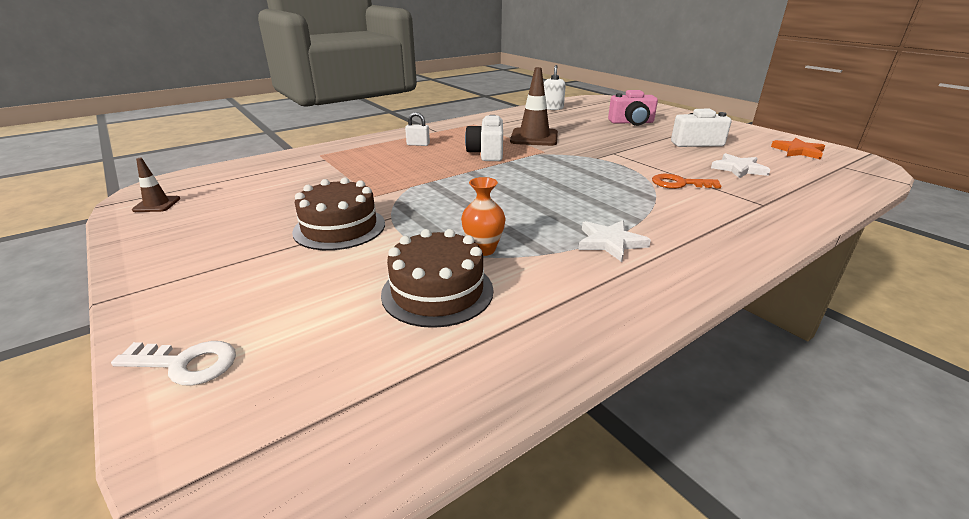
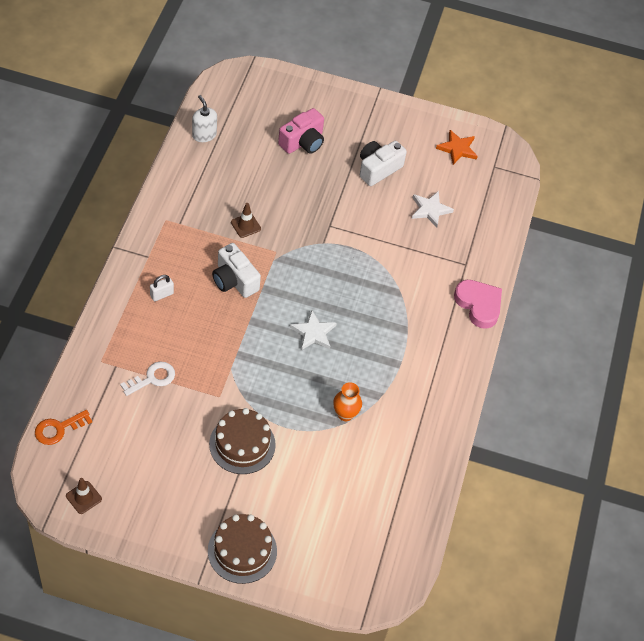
camera: 45 degrees left, 25 degrees up
white key [111,341,236,385] -> white key moved to [120,361,175,396]
brown cake [381,229,493,328] -> brown cake moved to [208,514,277,584]
brown traffic cone [510,67,558,146] -> brown traffic cone [231,203,261,238], size x0.52
white star [578,220,651,262] -> white star moved to [290,310,336,350]
orange key [652,174,721,189] -> orange key moved to [35,410,92,445]
none -> pink heart [454,280,502,329]

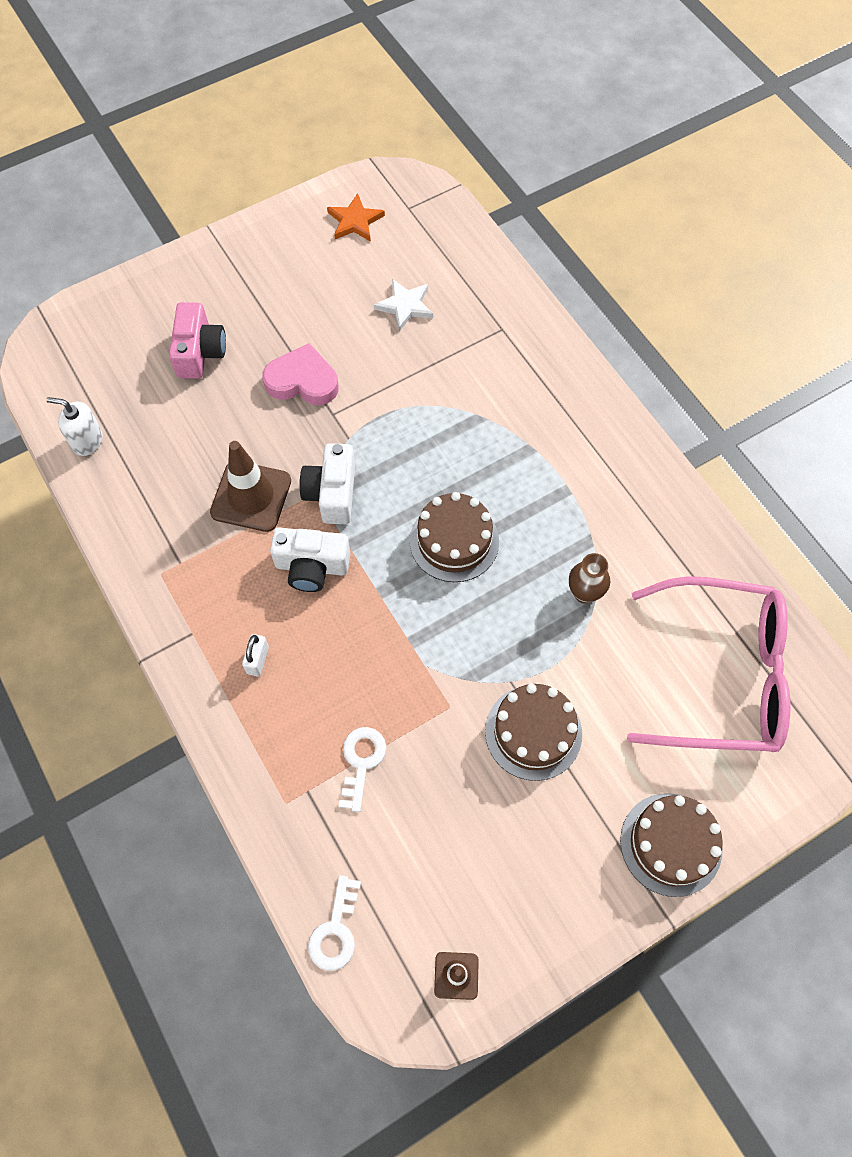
camera: 40 degrees left, 10 degrees up
orange key [35,410,92,445] -> white key [308,875,361,971]
brown traffic cone [231,203,261,238] -> brown traffic cone [210,441,291,532], size x1.91
white star [290,310,336,350] -> brown cake [410,492,499,582]
orange vase [333,382,362,421] -> brown vase [569,553,610,604]
white camera [360,141,407,186] -> white camera moved to [299,443,355,524]
pink heart [454,280,502,329] -> pink heart moved to [262,343,339,405]
none -> pink glasses [627,576,790,752]

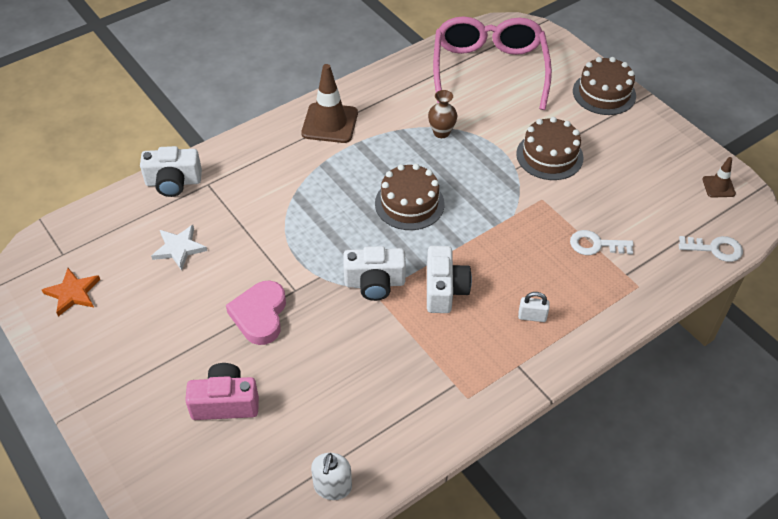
camera: 95 degrees left, 15 degrees down
brown traffic cone [210,441,291,532] -> brown traffic cone moved to [301,64,358,143]
none -> white camera [140,146,202,197]

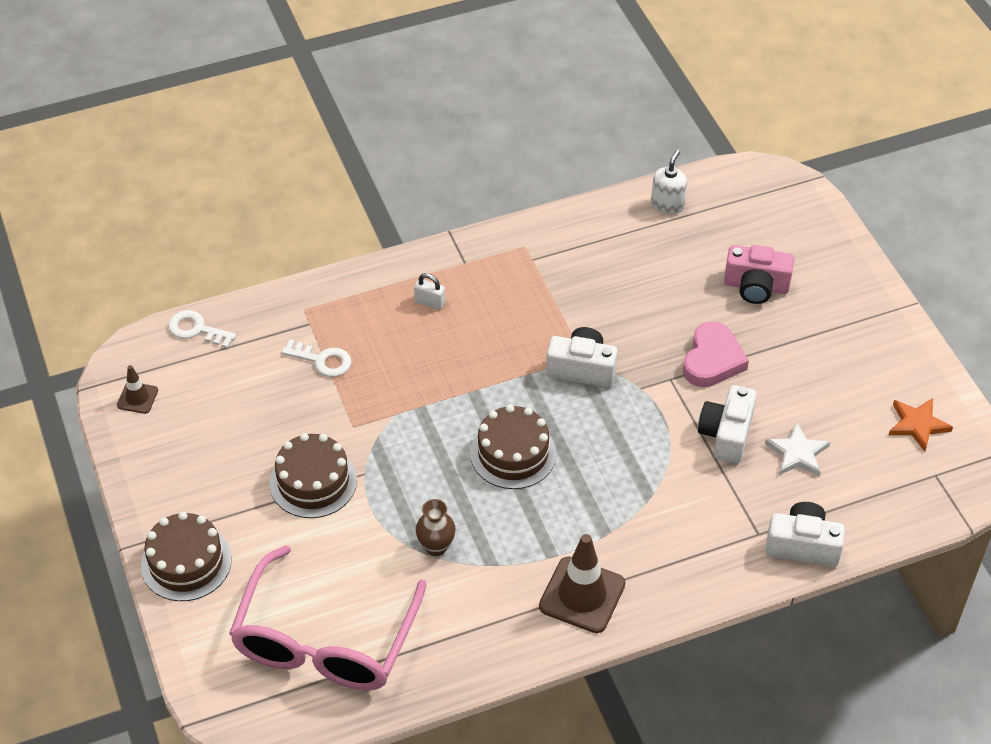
camera: 165 degrees left, 0 degrees up
white camera [427,246,472,313] -> white camera moved to [698,385,757,464]

